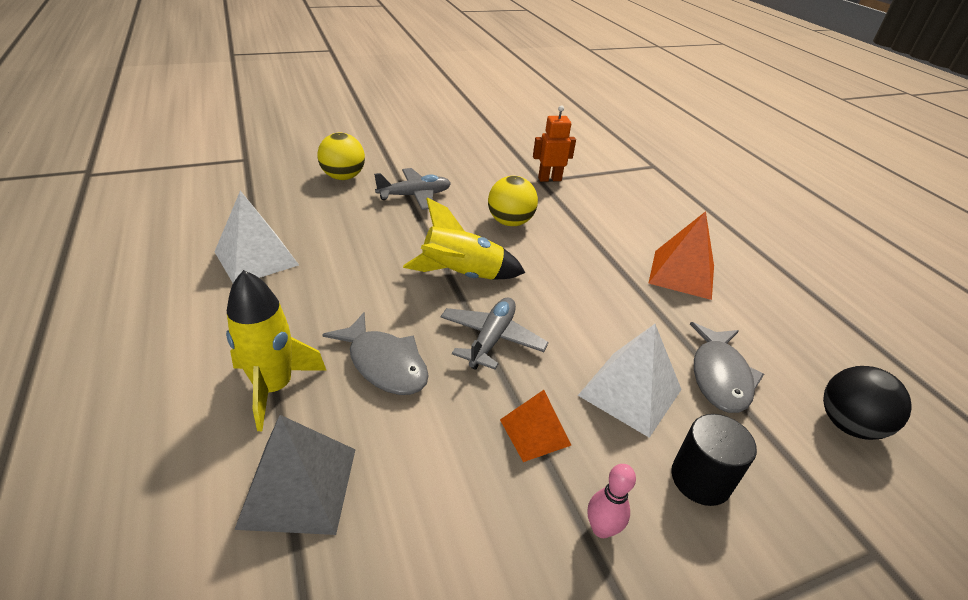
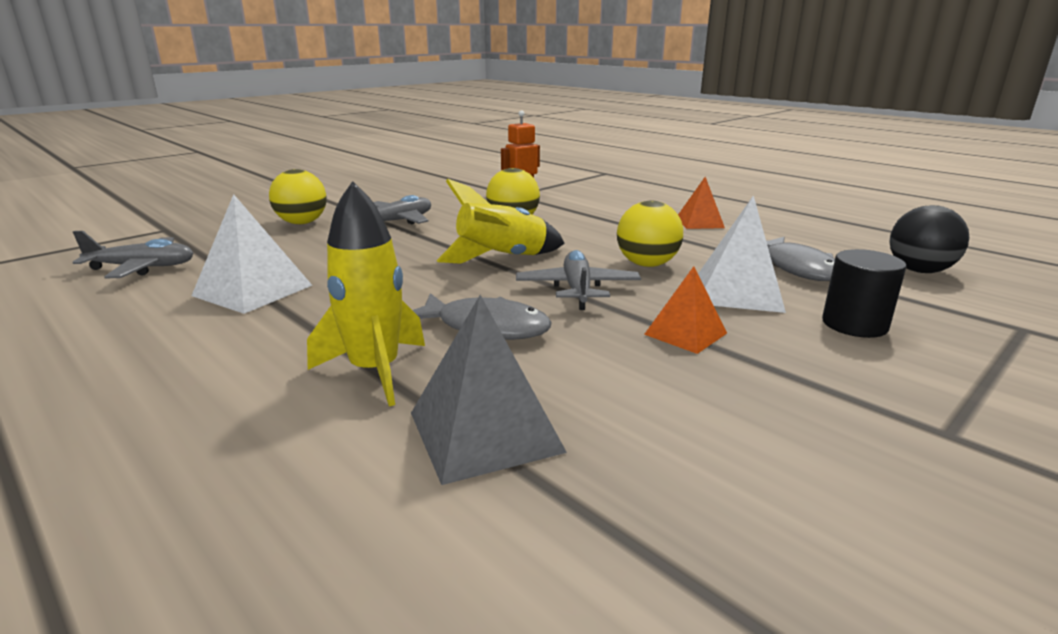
camera: 20 degrees left, 15 degrees down
pink bowling pin [588,464,636,538] -> none
orange pyramid [648,211,714,300] -> orange pyramid [678,177,725,229], size x0.64
none -> grey plane [73,231,194,279]
none -> yellow ball [617,201,683,267]

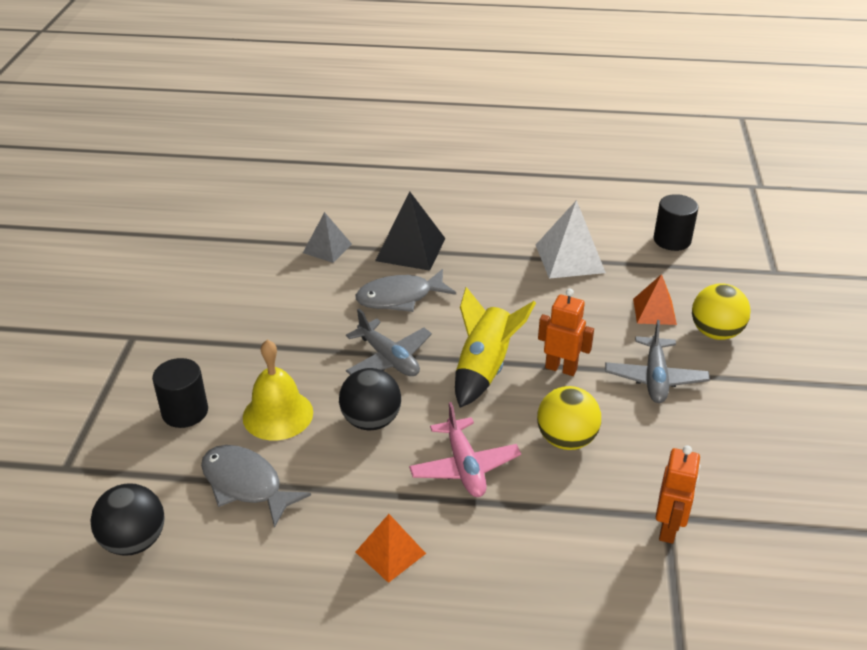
camera: 140 degrees right, 15 degrees up
grey plane [73,231,194,279] -> black cylinder [654,194,698,251]
yellow rocket [307,181,425,406] -> black pyramid [375,192,446,271]
grey pyramid [411,295,567,485] -> grey pyramid [303,212,352,263], size x0.64
yellow ball [617,201,683,267] -> black ball [339,368,401,430]
orange pyramid [644,266,727,354] -> orange pyramid moved to [633,274,677,325]
white pyramid [698,195,786,313] -> yellow bell [243,340,313,440]
none -> pink plane [409,402,521,497]
none -> orange robot [538,288,594,376]

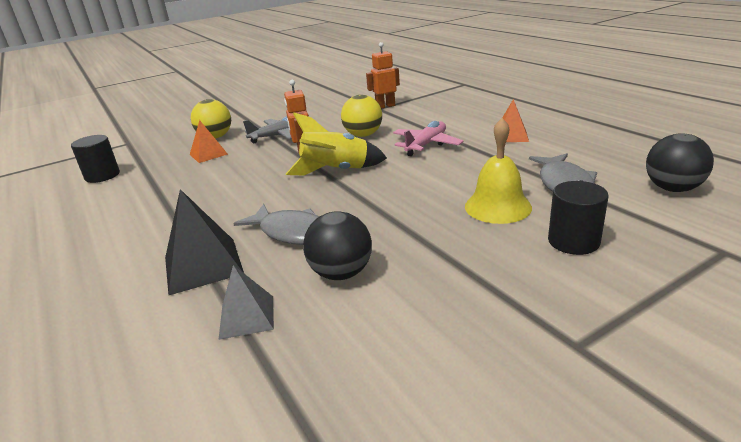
camera: 125 degrees left, 10 degrees down
black ball [339,368,401,430] -> black ball moved to [303,211,372,280]
grey plane [346,309,432,376] -> none
white pyramid [536,200,606,279] -> none

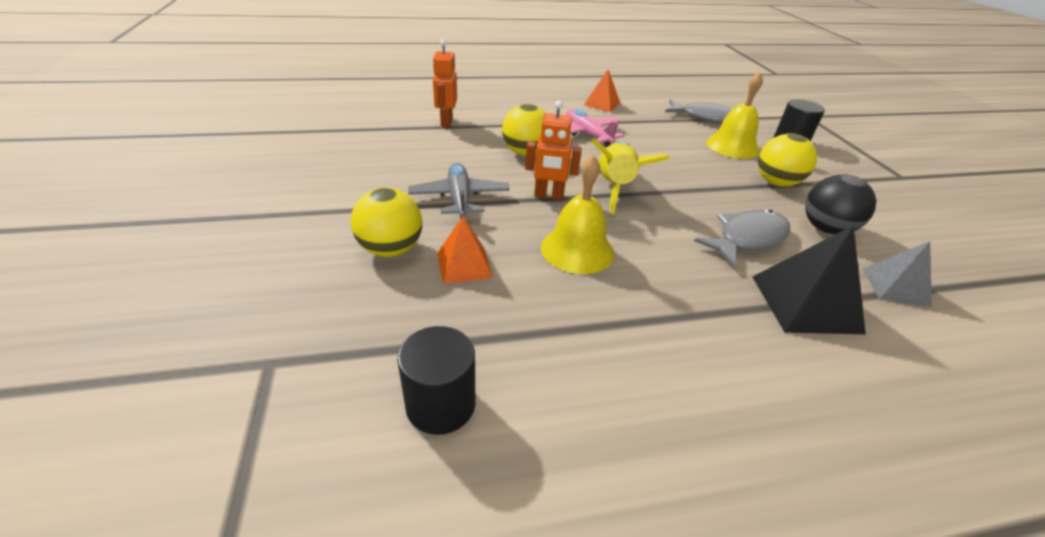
camera: 75 degrees left, 10 degrees up
black ball [646,133,714,192] -> none
none -> yellow bell [541,155,614,274]
none -> yellow ball [758,133,817,187]

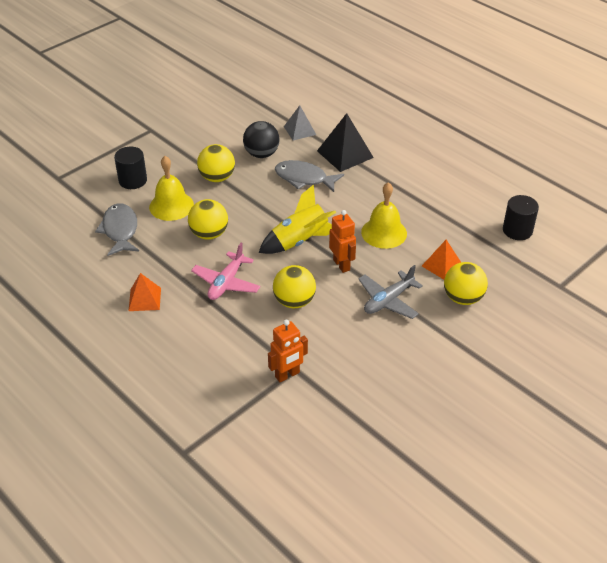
camera: 120 degrees left, 5 degrees up
none -> yellow ball [188,199,228,240]

